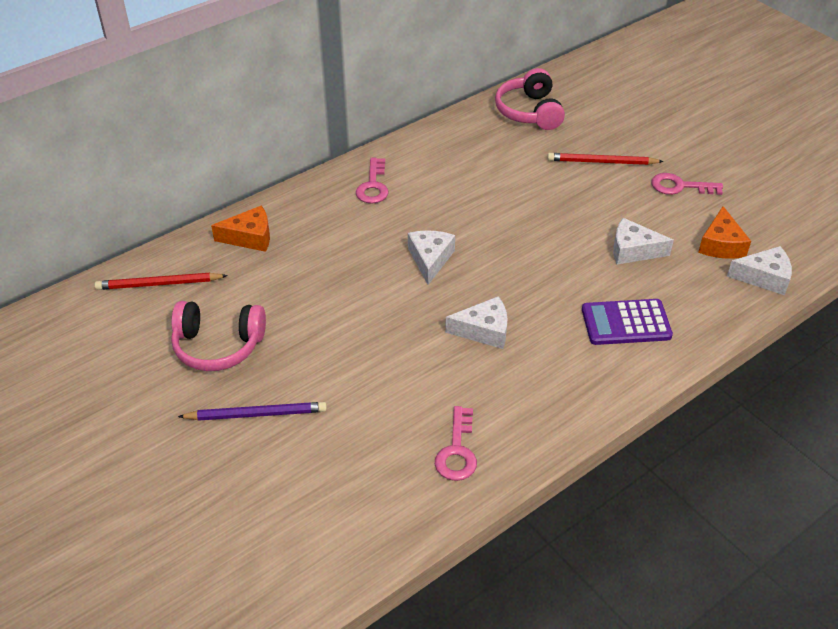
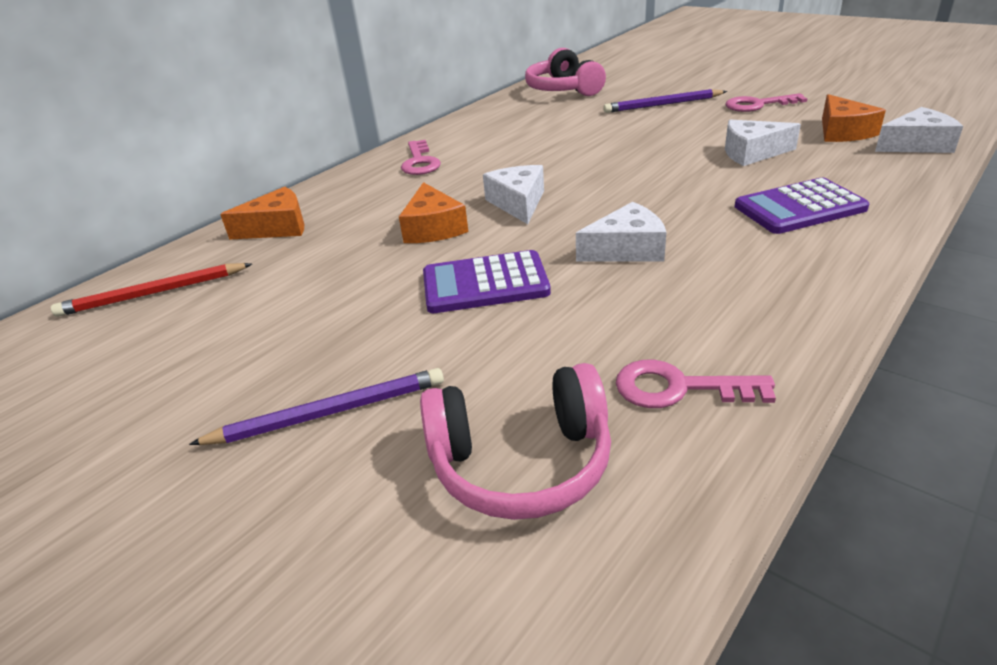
camera: 10 degrees left, 10 degrees down
pink headphones [171,301,266,371] -> pink headphones moved to [420,363,611,520]
pink key [435,406,477,481] -> pink key turned 105 degrees clockwise [616,360,776,408]
red pencil [547,153,664,165] -> purple pencil [603,89,727,113]
none -> orange cheese [399,182,468,243]
none -> purple calculator [423,250,551,313]

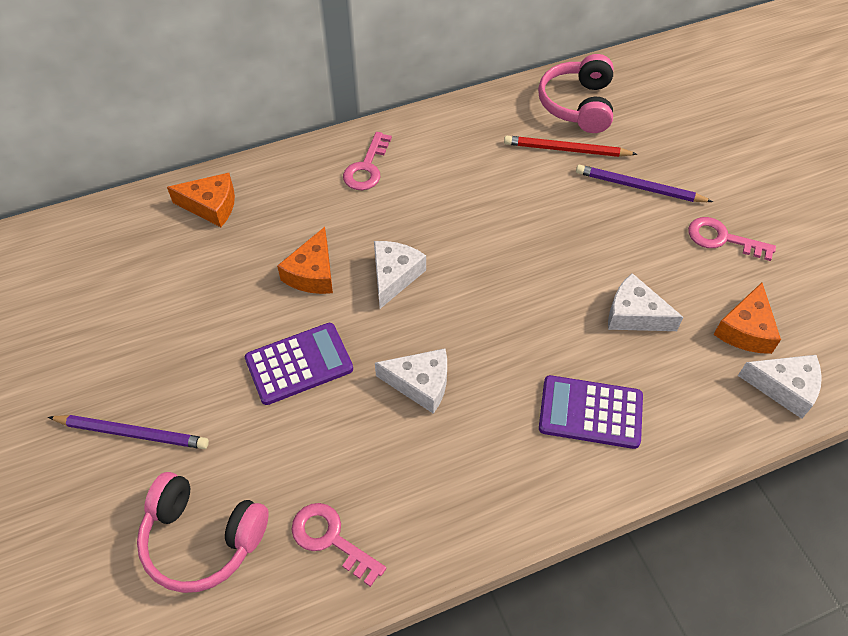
camera: 25 degrees right, 20 degrees up
red pencil [51,263,252,317] -> red pencil moved to [504,136,637,157]
purple calculator [423,250,551,313] -> purple calculator turned 135 degrees clockwise [245,323,353,405]

